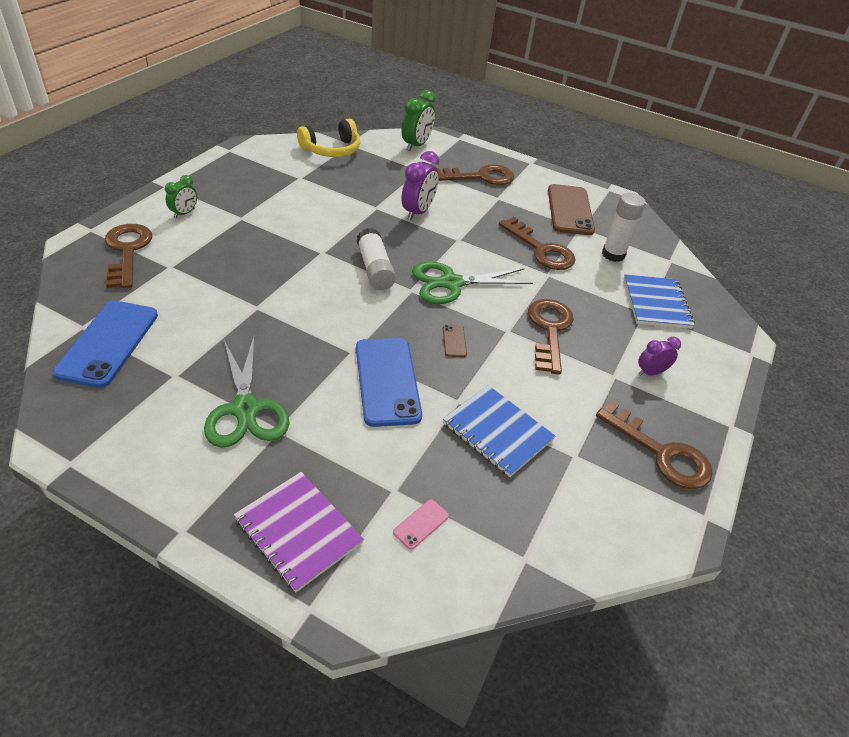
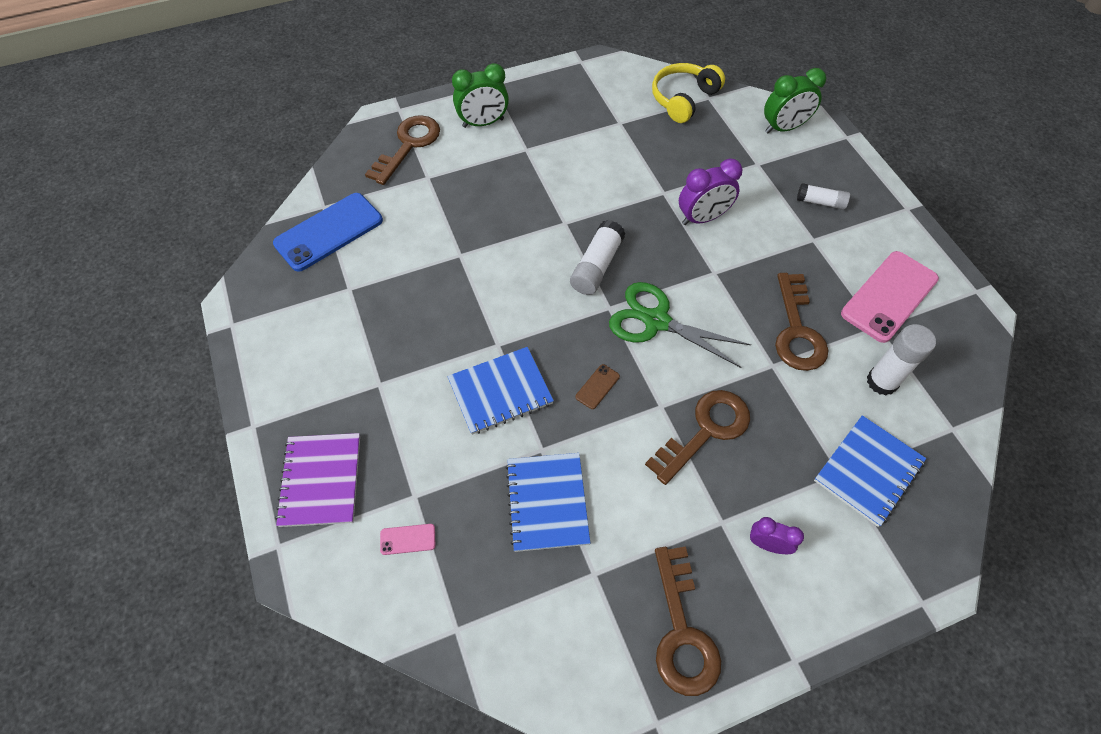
camera: 45 degrees right, 15 degrees up
green clock [165,175,197,218] -> green clock [452,63,509,128], size x1.64
green scissors [204,337,290,448] -> none
yellow headphones [297,119,360,157] -> yellow headphones turned 120 degrees clockwise [652,63,725,123]
blue phone [356,338,422,427] -> blue notebook [447,347,554,435]
brown key [437,164,514,185] -> white glue stick [797,183,850,210]
brown phone [548,184,595,235] -> pink phone [841,251,939,343]

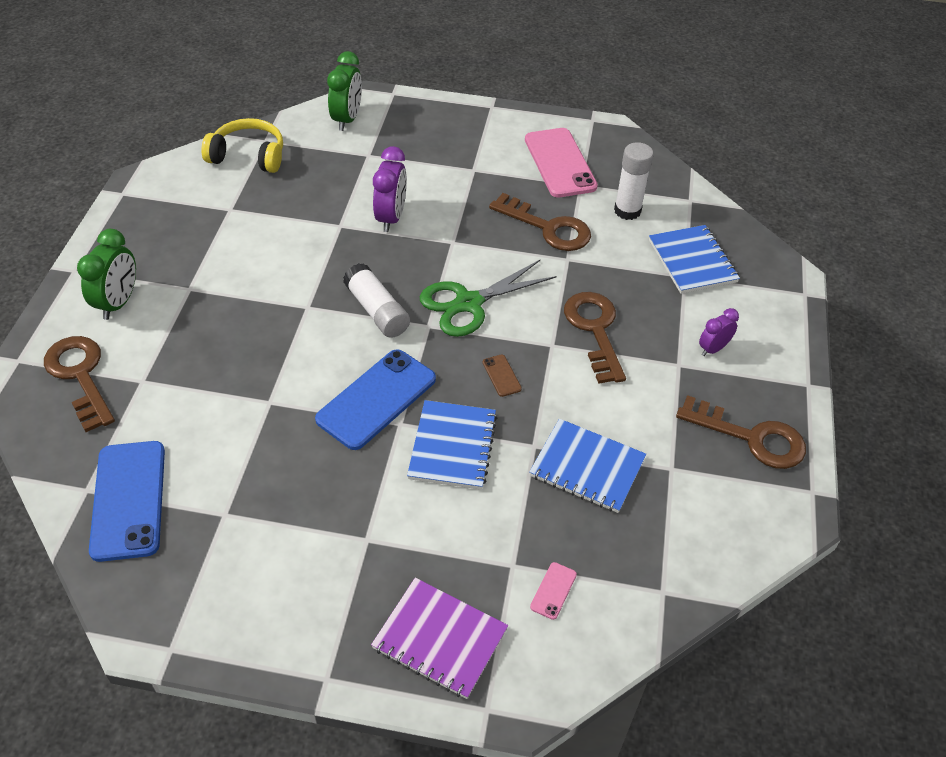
camera: 60 degrees left, 10 degrees down
yellow headphones [652,63,725,123] -> yellow headphones turned 120 degrees clockwise [201,118,283,173]
white glue stick [797,183,850,210] -> none
none -> blue phone [315,349,436,450]

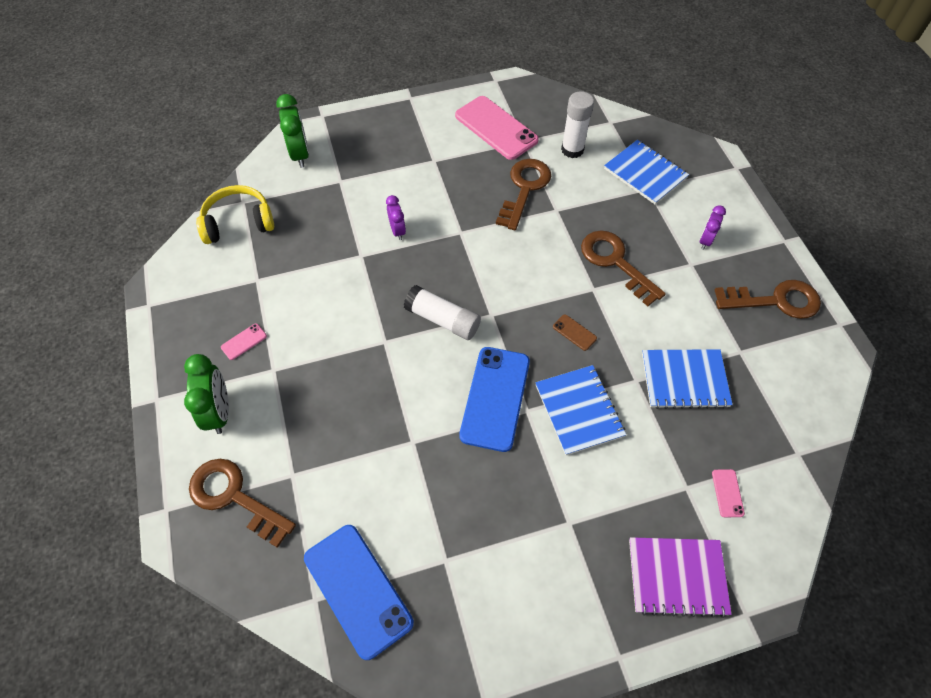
camera: 25 degrees left, 10 degrees up
purple clock [373,146,407,232] -> purple clock [386,195,406,240], size x0.61
green scissors [420,260,557,337] -> none
brown key [489,193,591,251] -> brown key turned 75 degrees counterclockwise [496,159,551,230]
none -> pink phone [221,324,267,360]

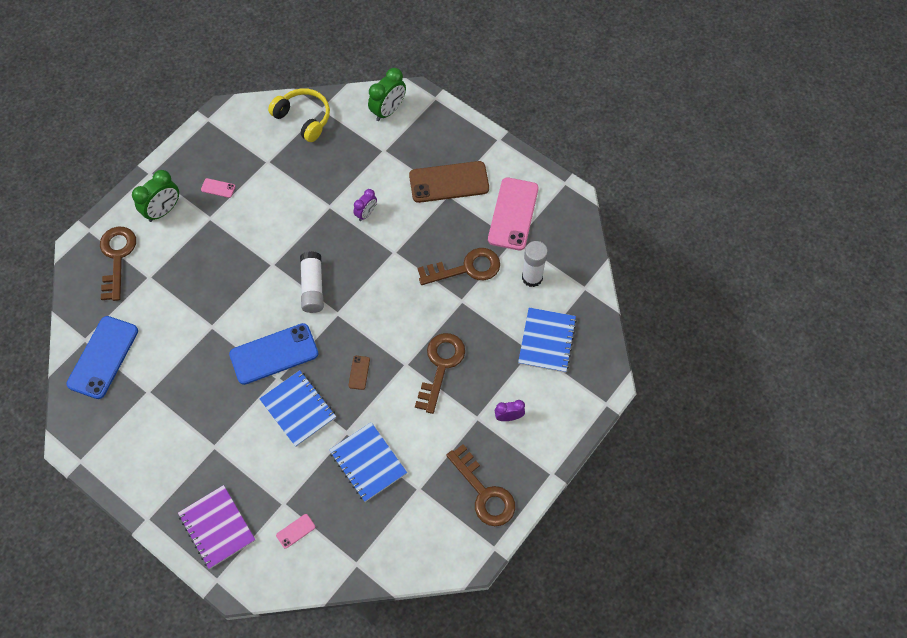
camera: 55 degrees right, 5 degrees up
blue notebook [535,365,626,455] -> blue notebook turned 75 degrees counterclockwise [259,370,336,447]
none -> brown phone [409,161,489,203]

